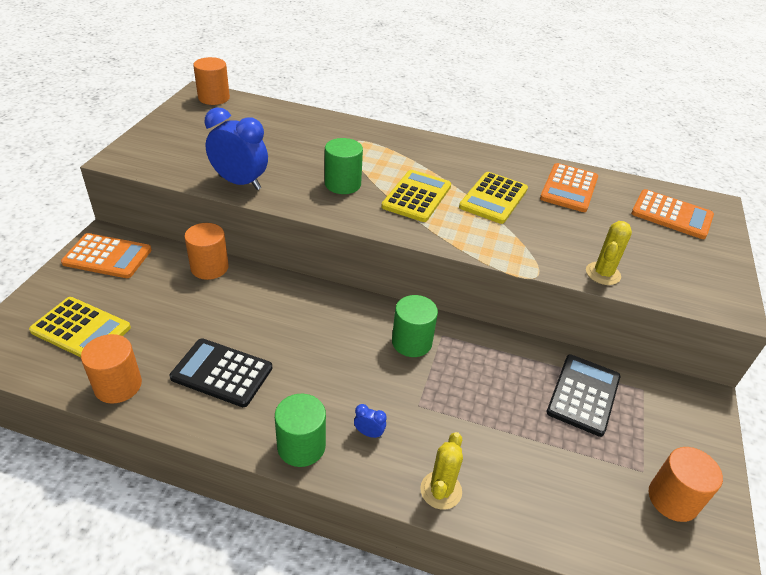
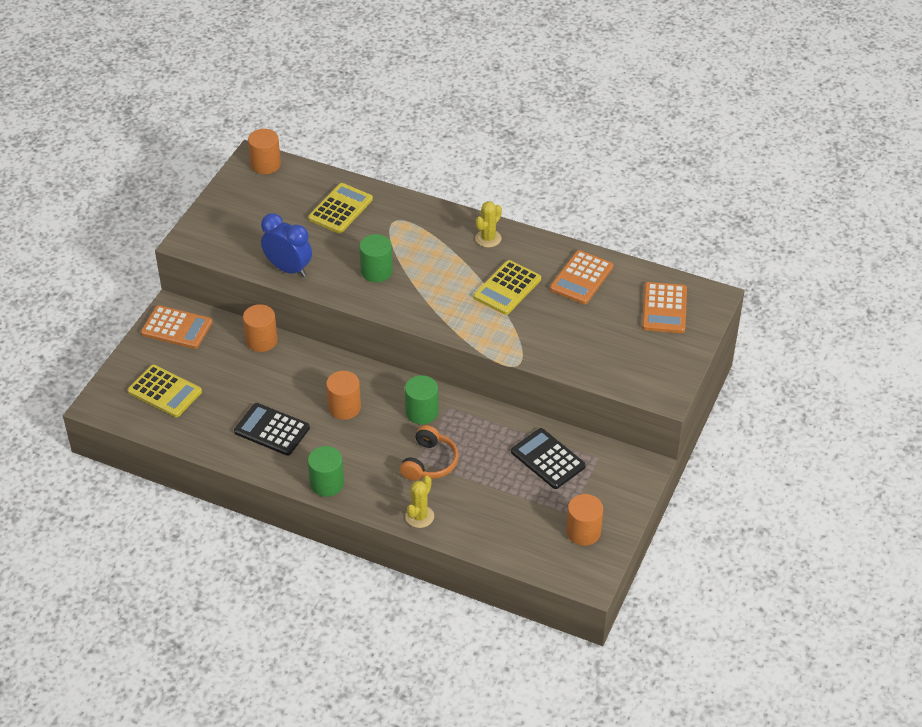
camera: 10 degrees right, 5 degrees up
orange cylinder [81,334,142,404] -> orange cylinder moved to [326,371,361,420]
blue clock [354,404,387,438] -> none
yellow calculator [381,170,451,222] -> yellow calculator moved to [308,183,373,233]
black calculator [547,354,620,437] -> black calculator turned 75 degrees counterclockwise [511,428,586,489]
yellow cactus [586,221,632,285] -> yellow cactus moved to [475,201,502,247]
orange calculator [631,189,714,239] -> orange calculator turned 60 degrees clockwise [642,282,687,333]
none -> orange headphones [400,425,459,481]

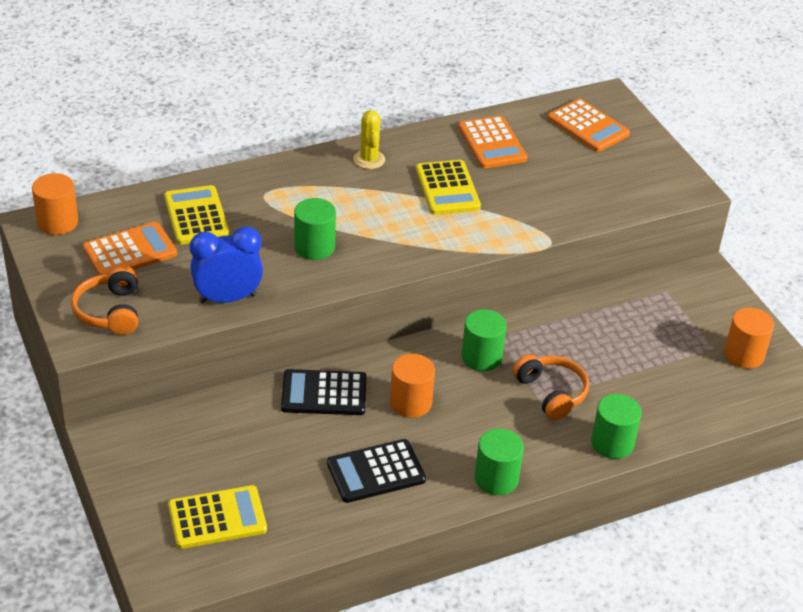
camera: 50 degrees left, 5 degrees down
orange calculator [141,305,213,349] -> orange calculator moved to [83,222,177,275]
orange cylinder [243,304,278,352] -> none
yellow cactus [405,476,434,528] -> green cylinder [591,394,642,459]
black calculator [511,428,586,489] -> black calculator moved to [281,369,366,415]
none -> orange headphones [71,266,138,335]

